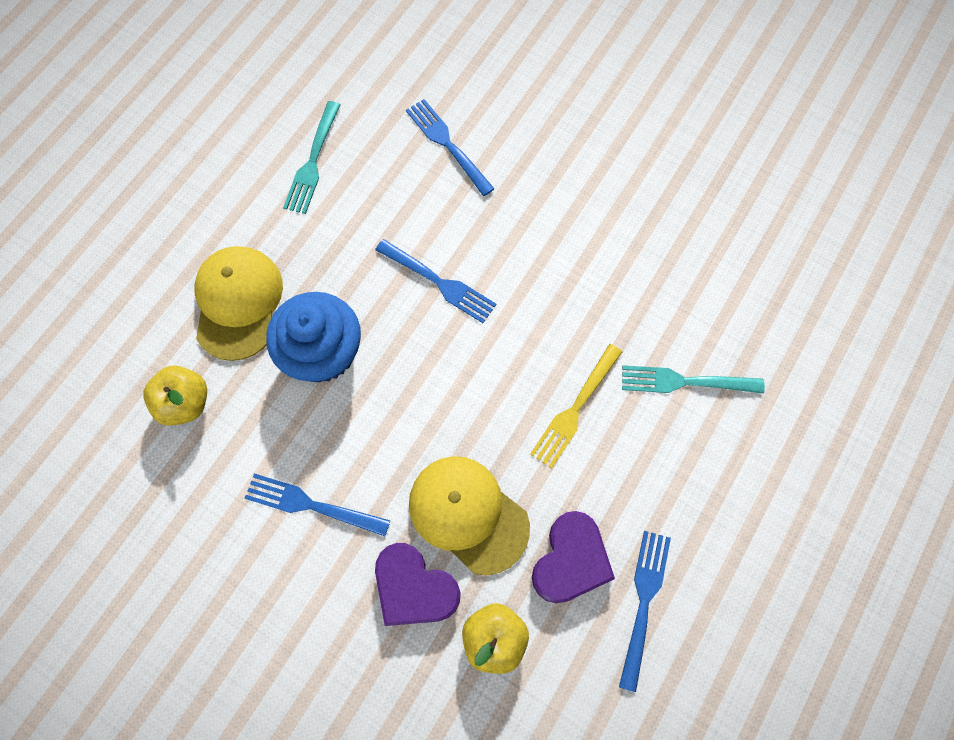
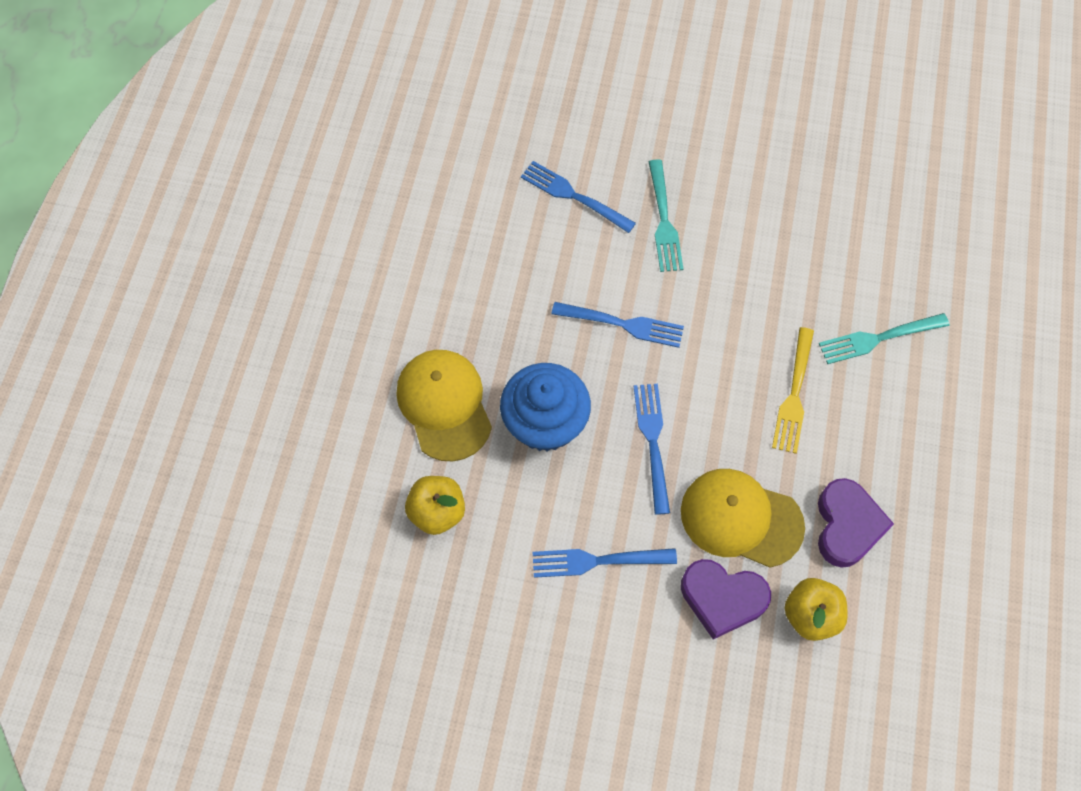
camera: 20 degrees left, 5 degrees down
turquoise fork [283,101,341,214] -> turquoise fork moved to [649,159,684,272]
blue fork [619,531,671,692] -> blue fork moved to [633,384,670,515]

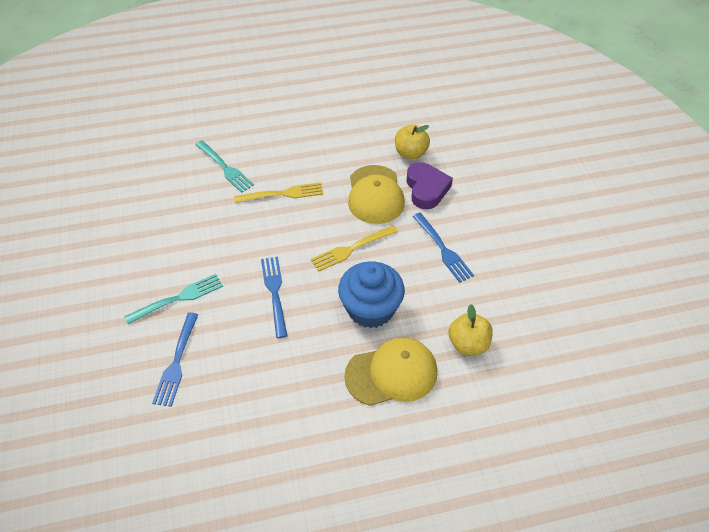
camera: 115 degrees left, 15 degrees down
yellow cap [396,350,492,462] -> yellow cap turned 150 degrees counterclockwise [344,337,437,406]
blue fork [633,384,670,515] -> yellow fork [310,225,398,272]
purple heart [818,478,894,568] -> none

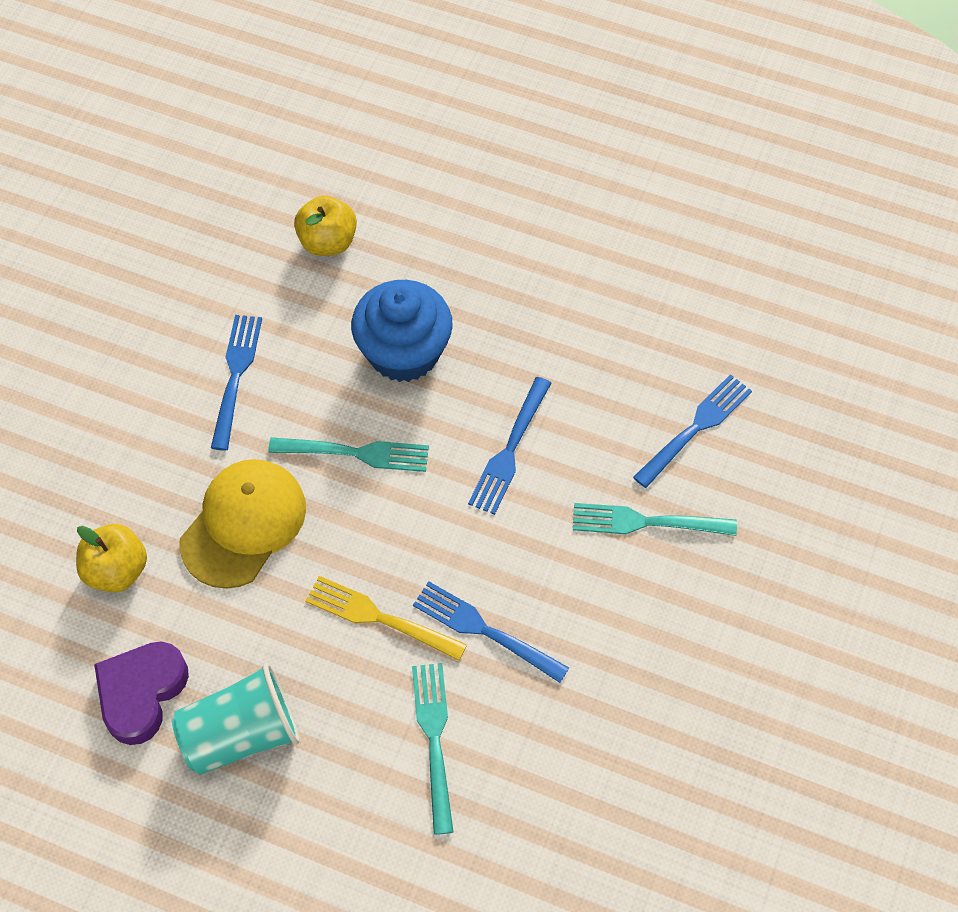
camera: 145 degrees left, 10 degrees up
yellow fork [310,225,398,272] -> turquoise fork [268,437,429,472]
yellow cap [344,337,437,406] -> none
purple heart [407,162,453,209] -> purple heart moved to [94,641,189,745]
none -> turquoise cup [172,663,300,775]
none -> blue fork [413,581,569,683]

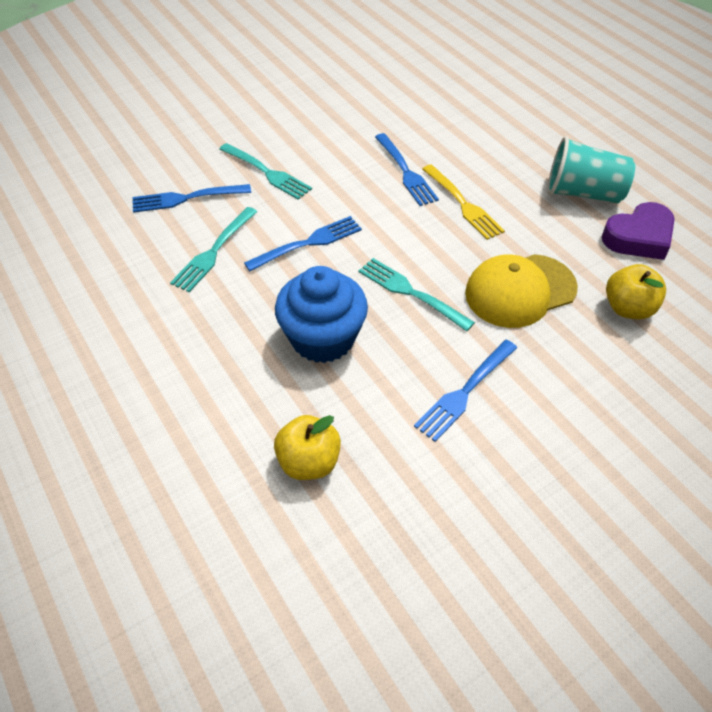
camera: 145 degrees left, 10 degrees down
turquoise fork [412,663,453,835] -> turquoise fork moved to [170,207,257,292]

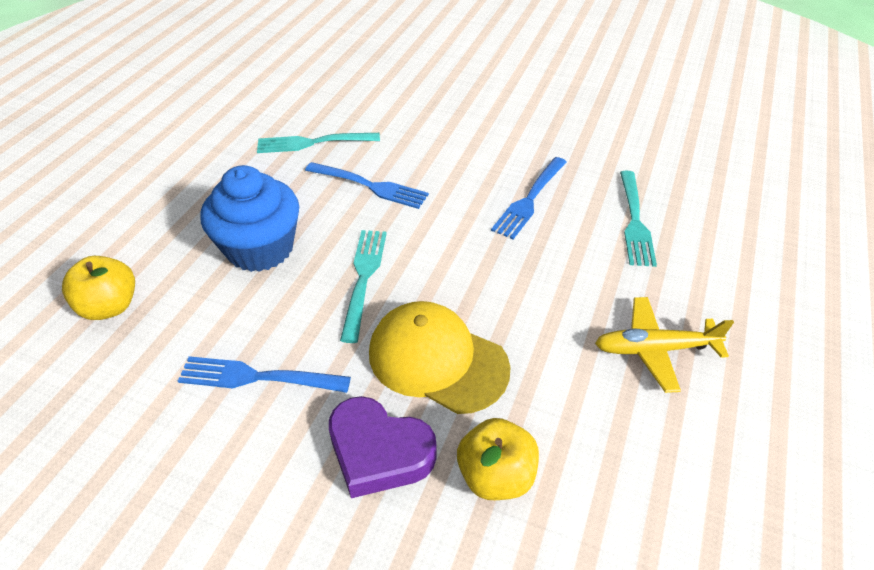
camera: 55 degrees right, 5 degrees down
blue fork [132,184,251,213] -> none
turquoise fork [219,143,312,200] -> turquoise fork moved to [620,171,657,267]
yellow fork [422,164,505,240] -> none
turquoise cup [547,136,635,203] -> yellow plane [595,297,734,393]
purple heart [602,202,675,260] -> purple heart moved to [329,396,437,498]

